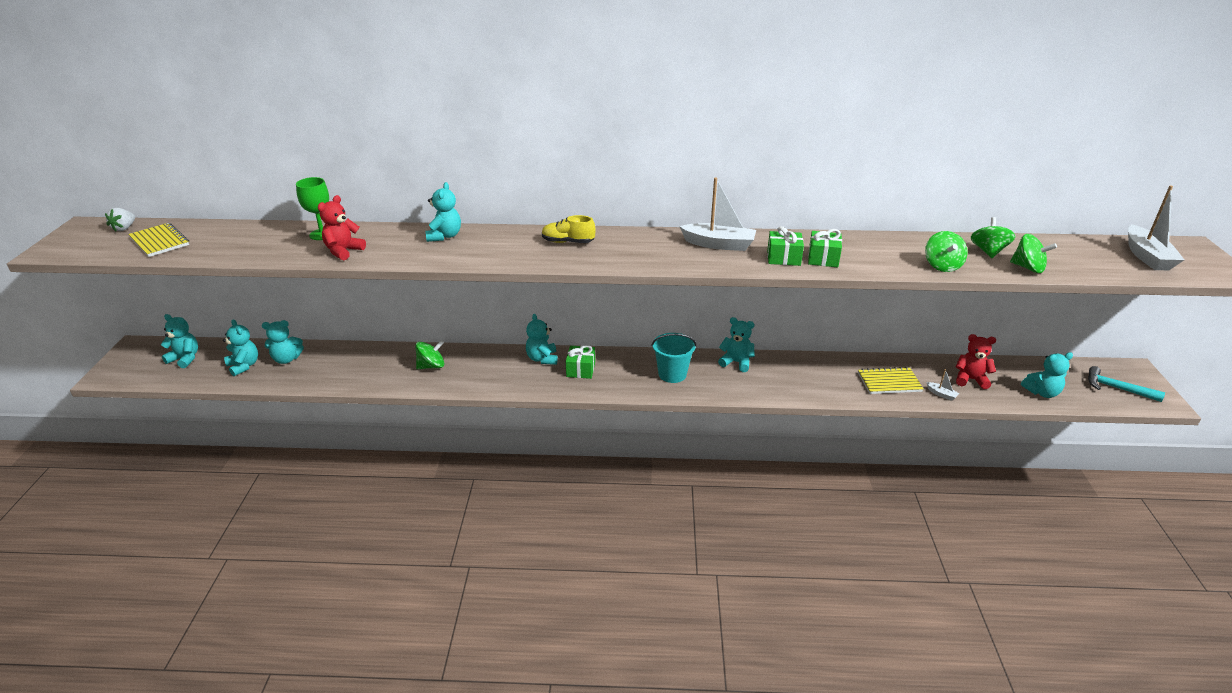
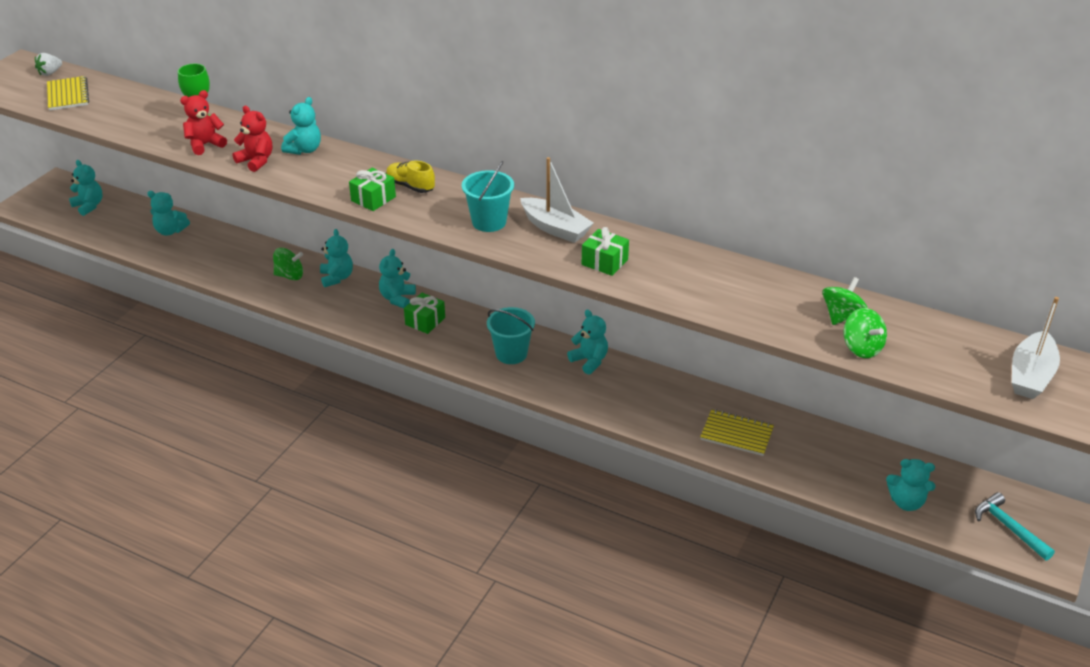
camera: 25 degrees right, 5 degrees up
turquoise teddy bear [223,319,258,376] -> turquoise teddy bear moved to [320,229,353,287]
green gift [808,229,842,267] -> green gift moved to [349,168,396,211]
green spinning top [925,231,968,272] -> none
white boat [926,369,960,401] -> none
red teddy bear [955,334,996,389] -> red teddy bear moved to [232,106,272,172]
none -> turquoise bucket [462,161,514,232]

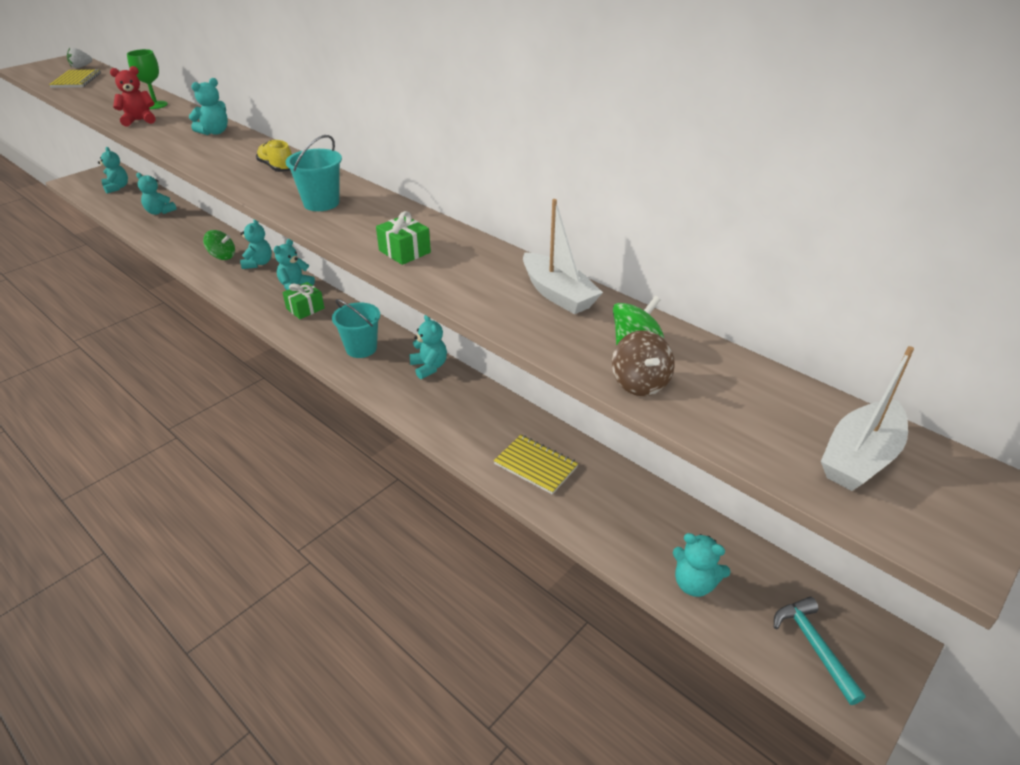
camera: 15 degrees right, 0 degrees up
red teddy bear [232,106,272,172] -> none
green gift [349,168,396,211] -> none
white boat [520,157,594,243] -> white boat moved to [523,199,603,314]
green spinning top [844,308,887,358] -> brown spinning top [612,330,675,396]

